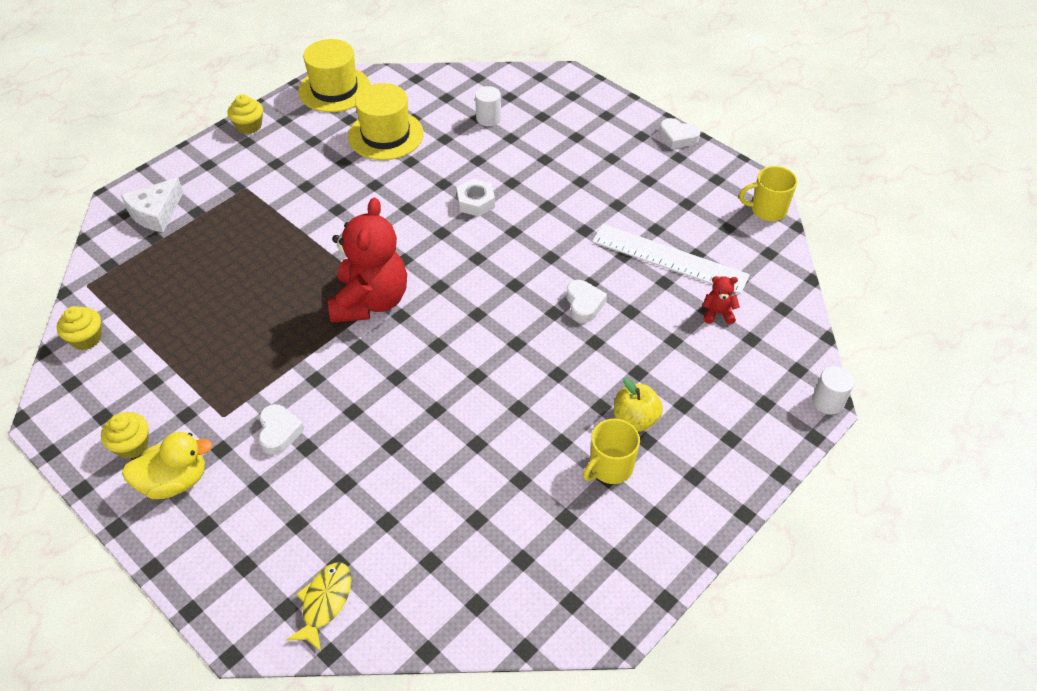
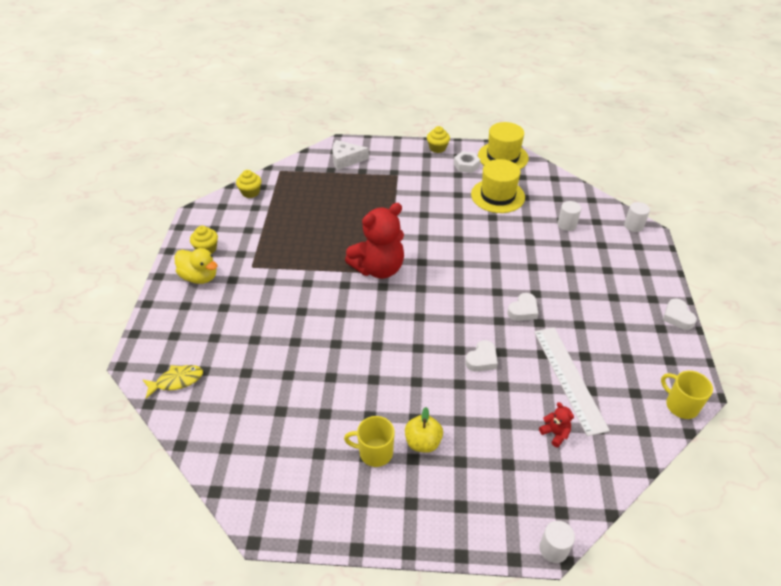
camera: 50 degrees right, 5 degrees down
white heart [259,404,305,455] -> white heart moved to [507,293,539,321]
white nut [457,179,495,217] -> white nut moved to [454,151,480,173]
none -> white cylinder [624,202,650,232]

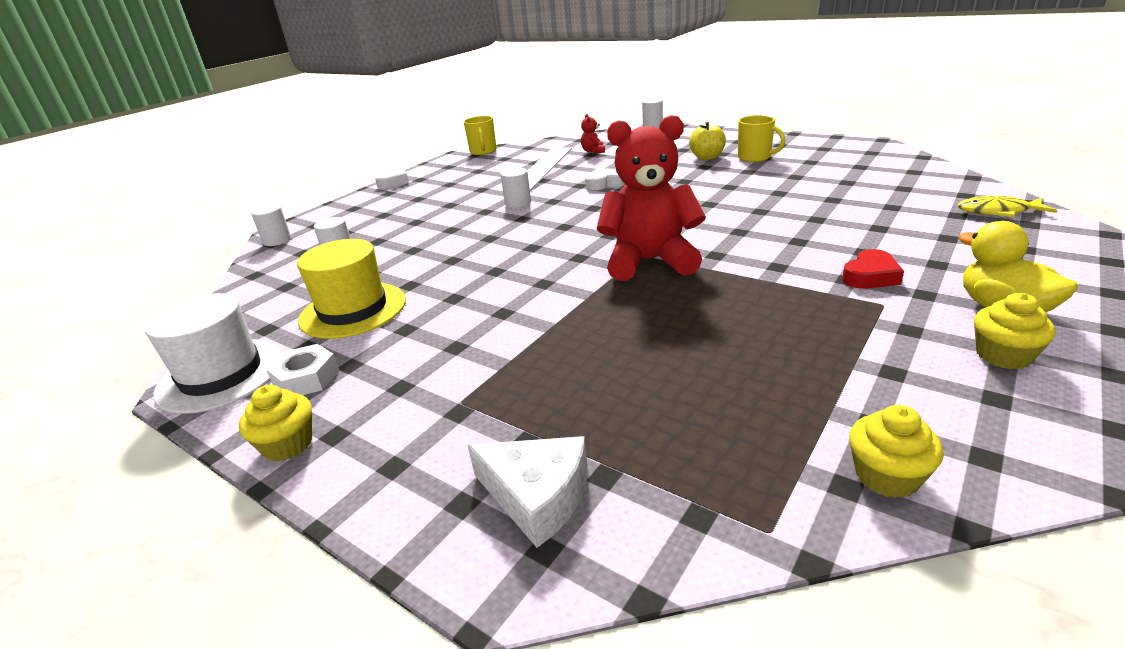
camera: 145 degrees left, 15 degrees down
yellow hat [478,122,529,169] -> white hat [145,293,283,414]
white heart [507,293,539,321] -> white cylinder [501,168,531,208]
none -> red heart [842,249,904,289]

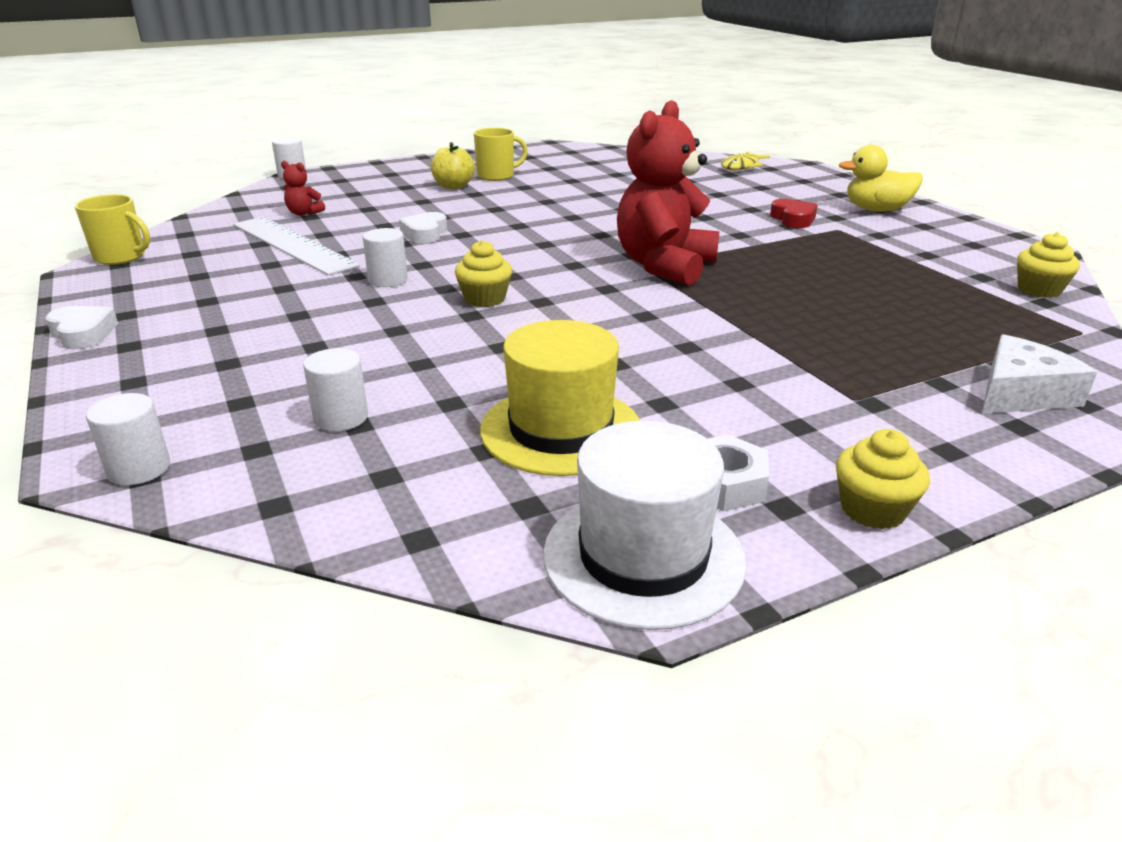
camera: 65 degrees left, 0 degrees up
yellow cupcake [974,293,1056,369] -> yellow cupcake moved to [455,240,512,307]

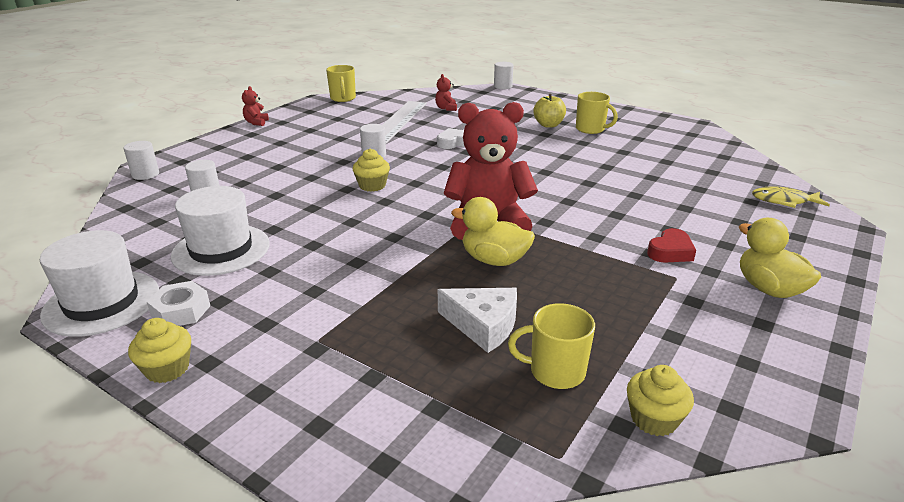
camera: 60 degrees right, 0 degrees up
white heart [45,306,118,349] -> red teddy bear [242,86,269,126]
yellow hat [480,320,640,476] -> white hat [171,186,270,276]
white cheese [982,334,1097,414] -> white cheese moved to [438,288,517,353]
none -> yellow duck [451,197,535,266]
none -> yellow mug [508,303,595,389]

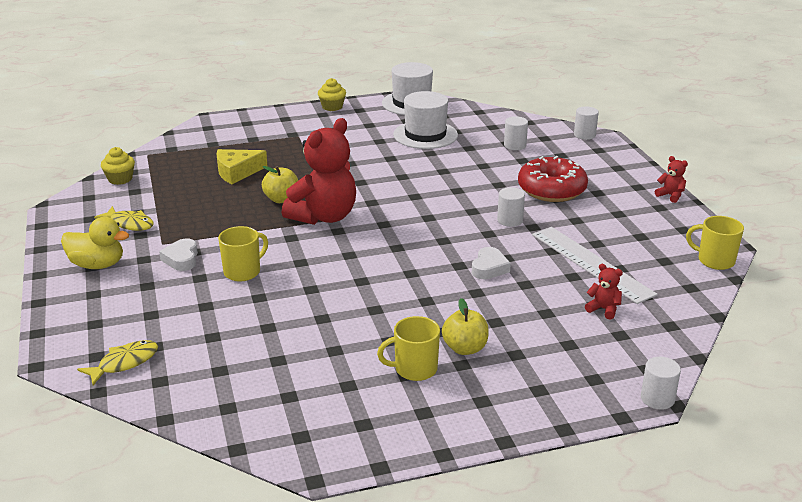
camera: 130 degrees right, 0 degrees up
white nut [147,281,210,326] -> none
yellow cupcake [353,149,390,192] -> none
white cheese [438,288,517,353] -> yellow cheese [217,149,268,184]
yellow duck [451,197,535,266] -> yellow apple [262,166,298,203]
yellow mug [508,303,595,389] -> yellow mug moved to [218,226,268,281]
red heart [647,228,696,262] -> white heart [159,238,198,271]
none -> yellow fish [94,206,154,231]
none -> red donut [518,156,588,202]

